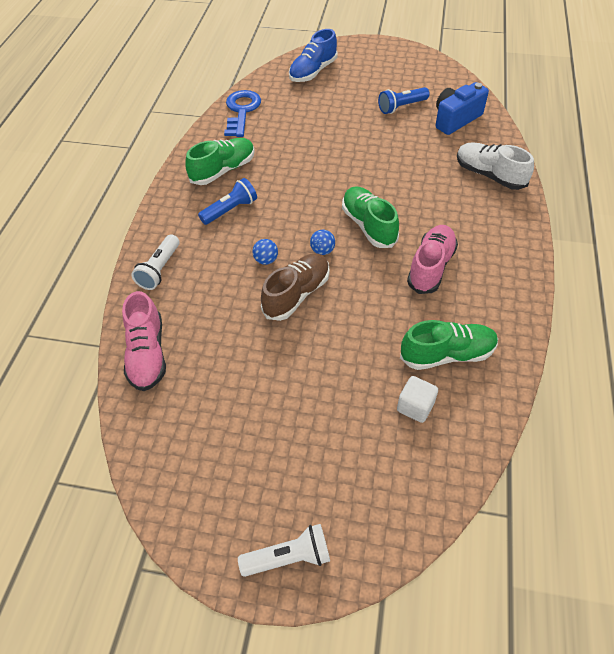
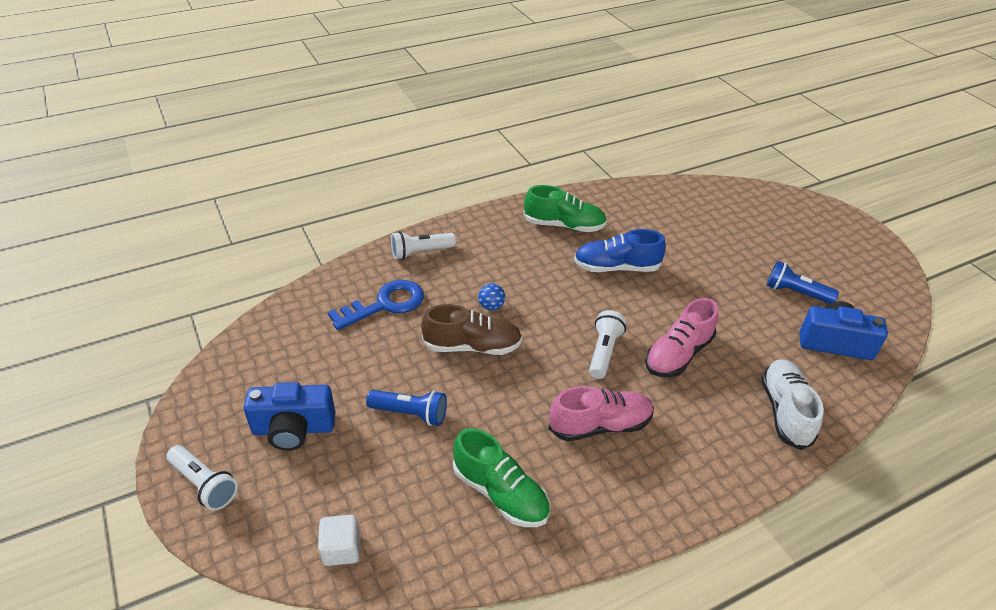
camera: 50 degrees right, 10 degrees down
pink shoe [122,291,166,391] -> pink shoe moved to [645,298,719,377]
blue flashlight [198,178,257,225] -> blue flashlight moved to [366,390,447,426]
blue key [224,90,261,137] -> blue key moved to [328,280,424,330]
blue shoe [289,29,338,82] -> blue shoe moved to [574,229,666,272]
blue ball [310,230,335,255] -> none
green shoe [342,186,399,248] -> white flashlight [589,310,626,379]
white cube [397,376,438,423] -> white cube moved to [318,515,360,566]
none -> blue camera [244,382,336,450]

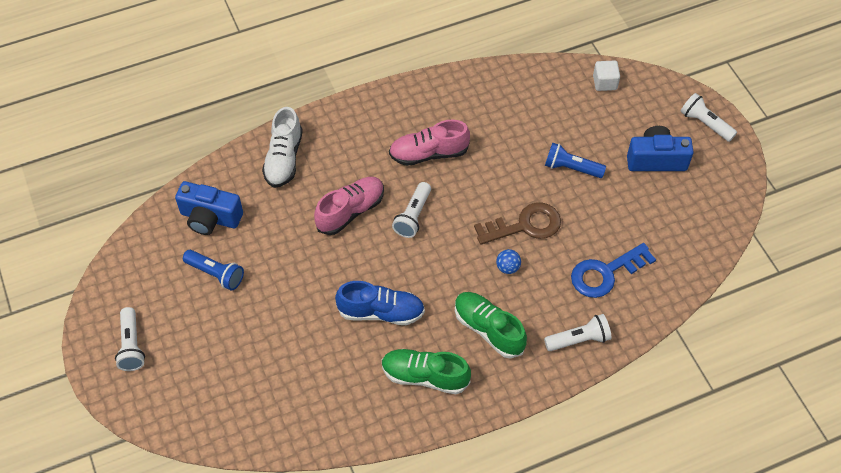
camera: 175 degrees left, 15 degrees up
brown shoe [421,304,522,355] -> brown key [474,203,561,245]
green shoe [453,428,550,527] -> green shoe moved to [455,292,527,359]
none -> white flashlight [115,307,145,371]

